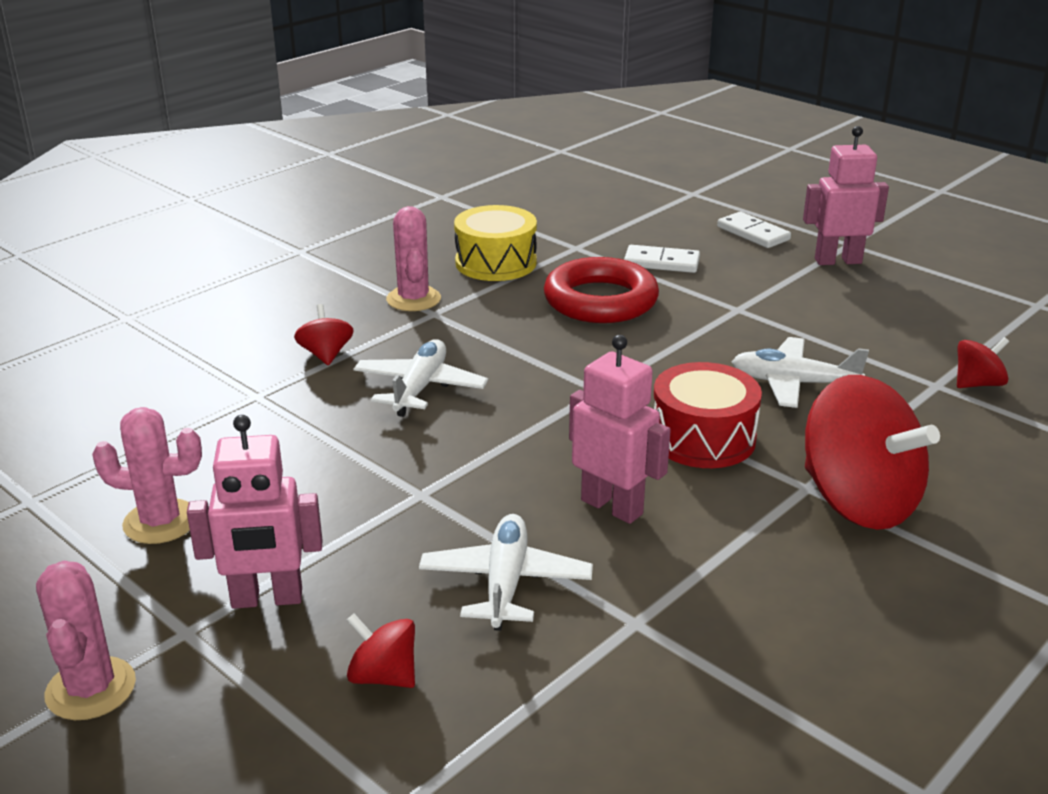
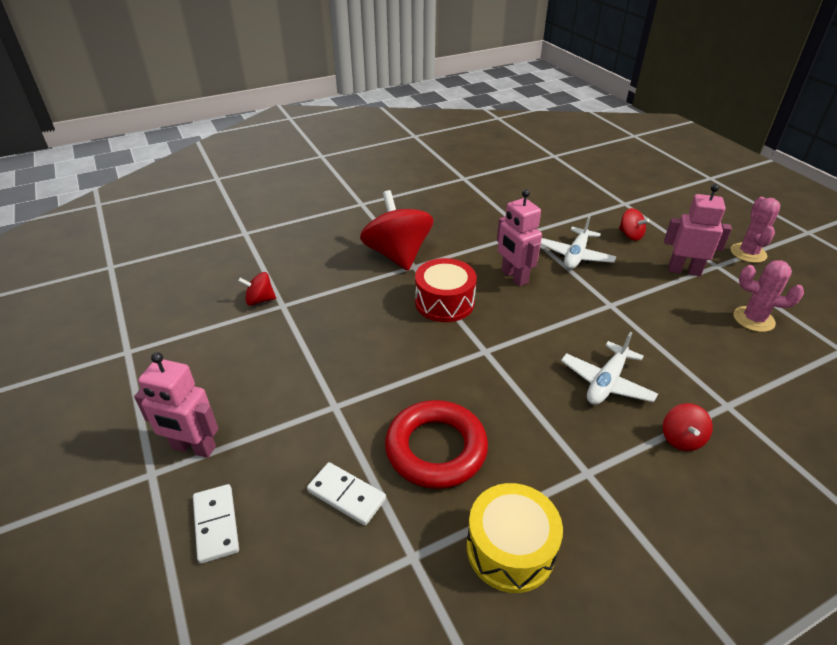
camera: 160 degrees left, 10 degrees up
pink cactus [386,206,441,311] -> none
white plane [731,337,869,408] -> none

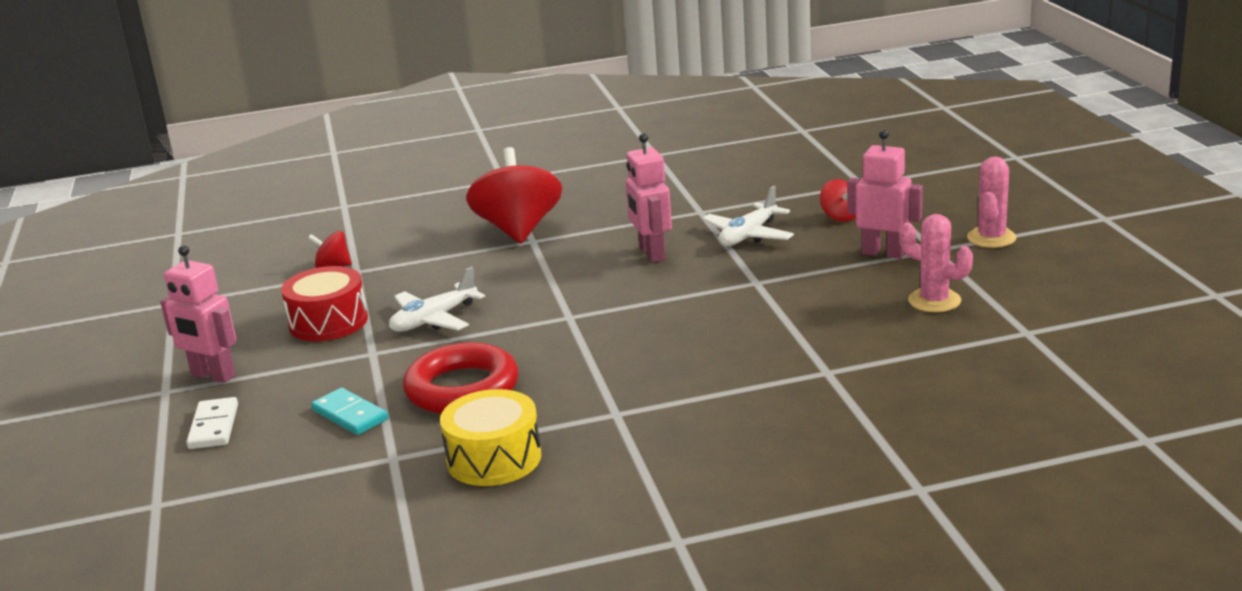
camera: 15 degrees right, 15 degrees down
white domino [307,462,386,525] -> turquoise domino [311,388,388,435]
red drum [415,258,477,322] -> red drum moved to [281,266,368,341]
white plane [561,332,658,405] -> white plane moved to [389,267,485,332]
red spinning top [663,403,713,451] -> none

